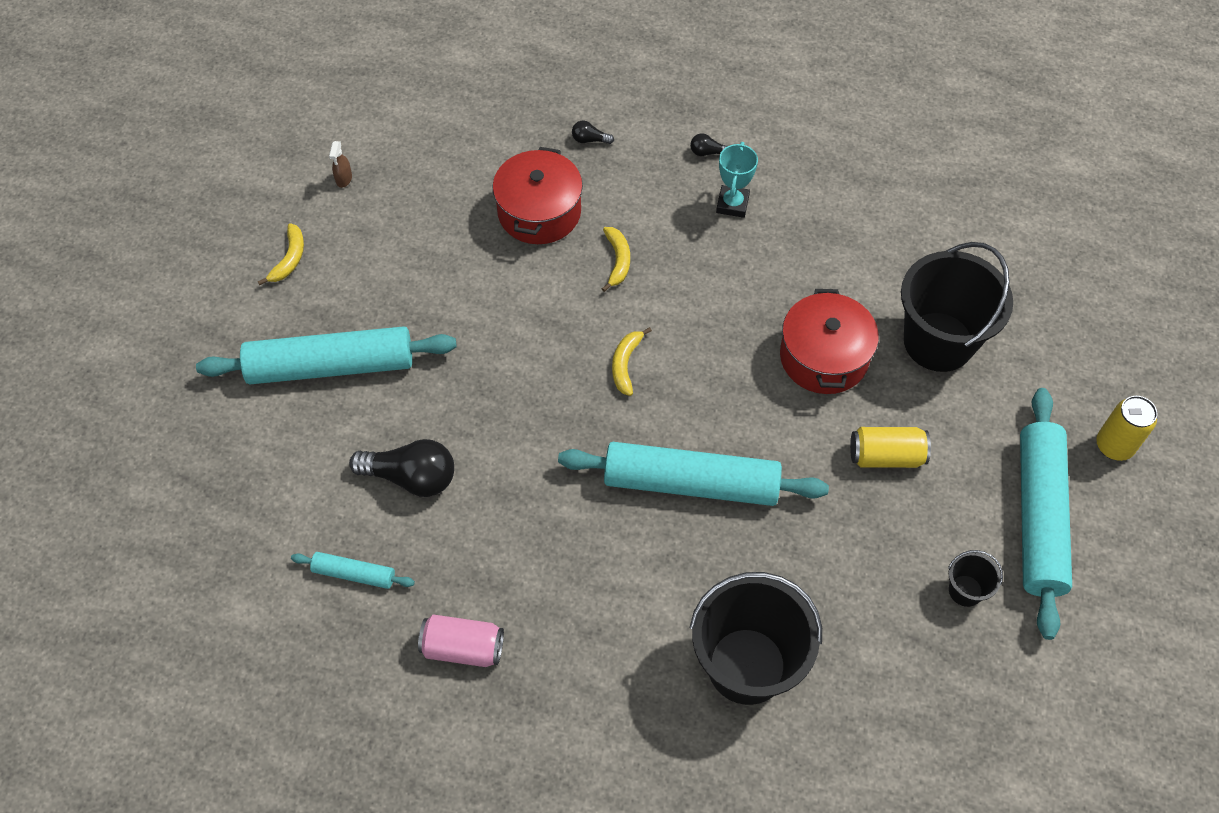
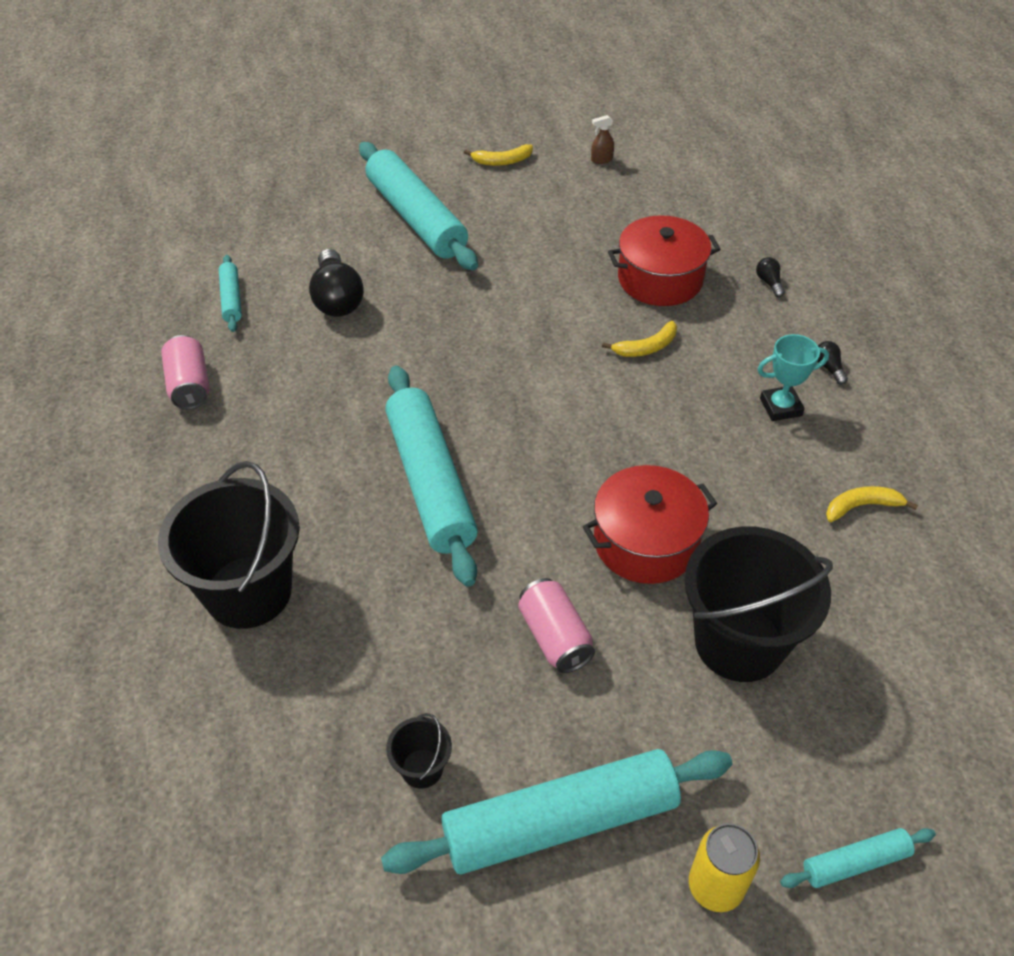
camera: 65 degrees right, 10 degrees down
yellow banana [612,327,652,396] -> yellow banana moved to [826,486,918,522]
yellow can [850,427,931,468] -> pink can [518,578,595,673]
none -> turquoise rolling pin [780,828,936,888]

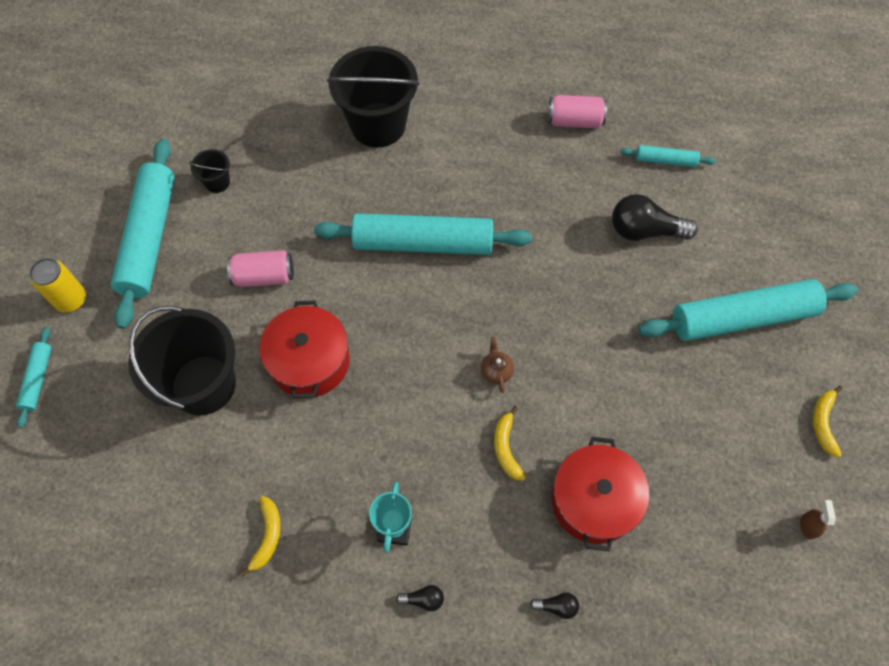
camera: 110 degrees right, 15 degrees up
none -> brown teapot [481,337,514,393]

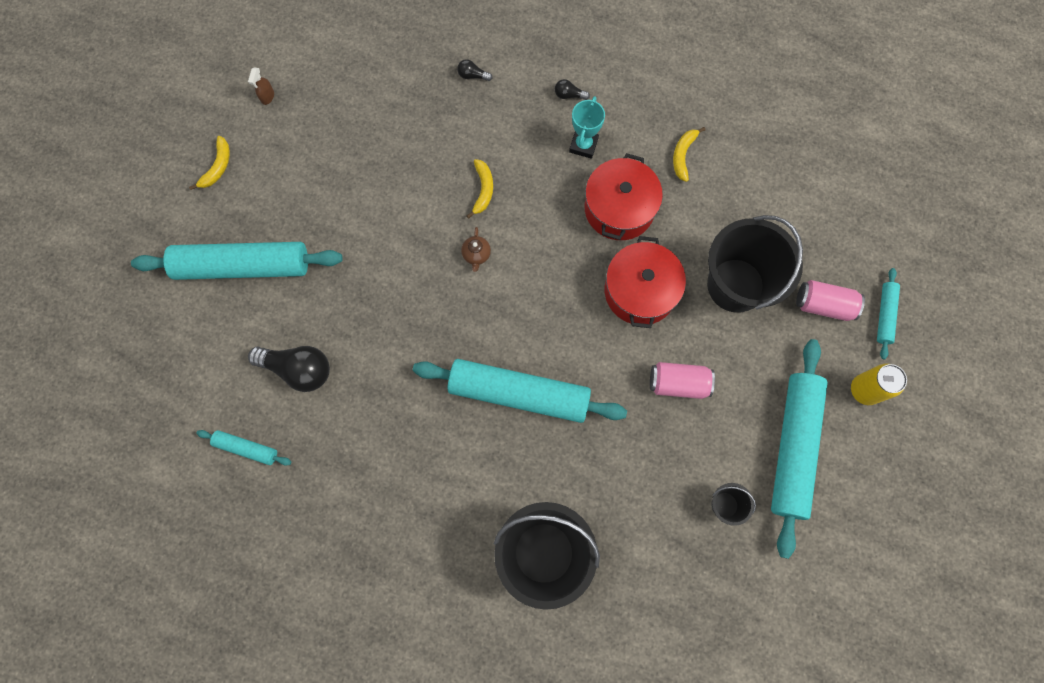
camera: 170 degrees left, 10 degrees up
pink can [548,95,607,128] -> pink can moved to [796,280,865,321]
red pot [551,437,649,552] -> red pot moved to [585,153,663,240]

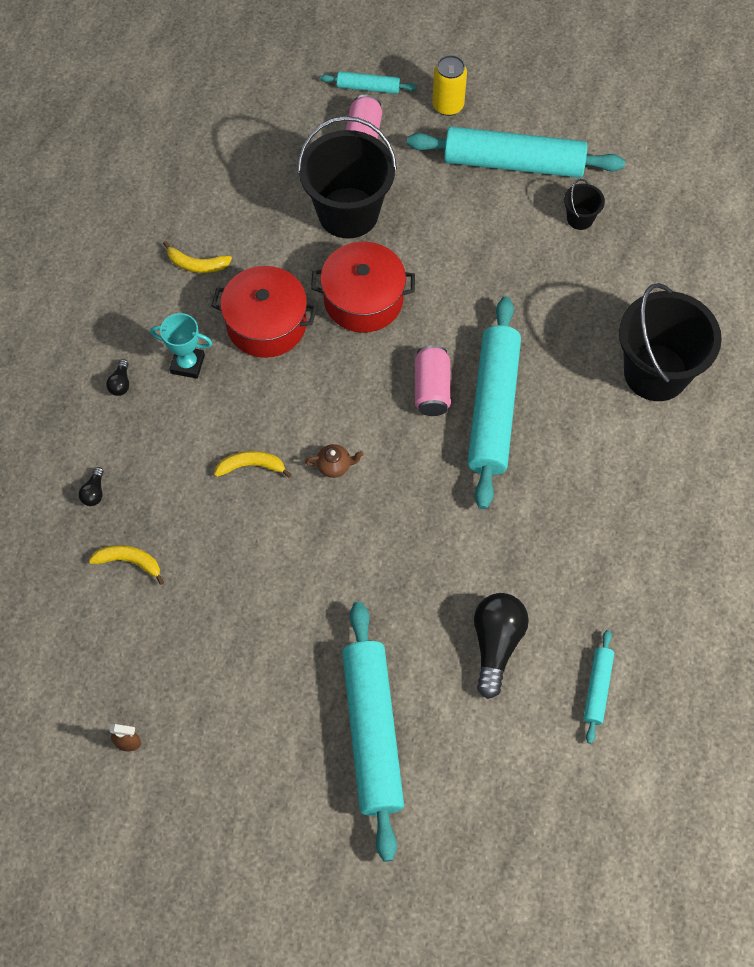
camera: 95 degrees left, 10 degrees down
yellow banana [189,136,230,190] -> yellow banana moved to [89,545,164,585]
pink can [650,362,715,399] -> pink can moved to [415,345,451,416]

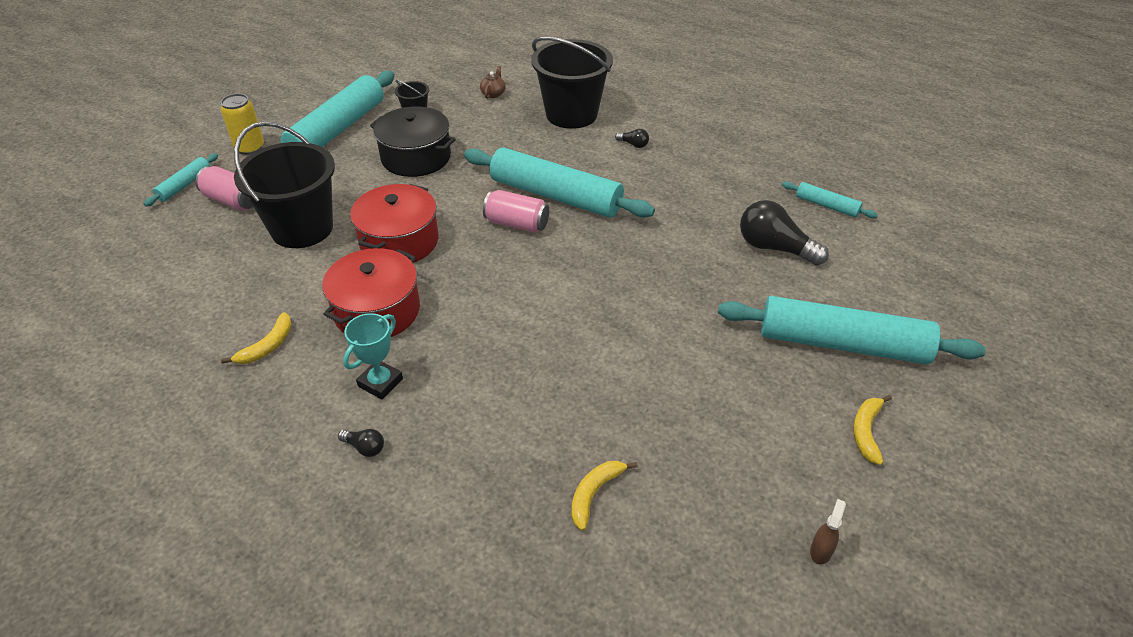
camera: 70 degrees left, 20 degrees down
black light bulb [79,467,104,506] -> black light bulb moved to [615,129,649,148]
yellow banana [214,451,292,478] -> yellow banana moved to [853,395,892,465]
brown teapot [305,444,364,478] -> brown teapot moved to [480,66,506,99]
none -> black pot [370,106,456,177]

